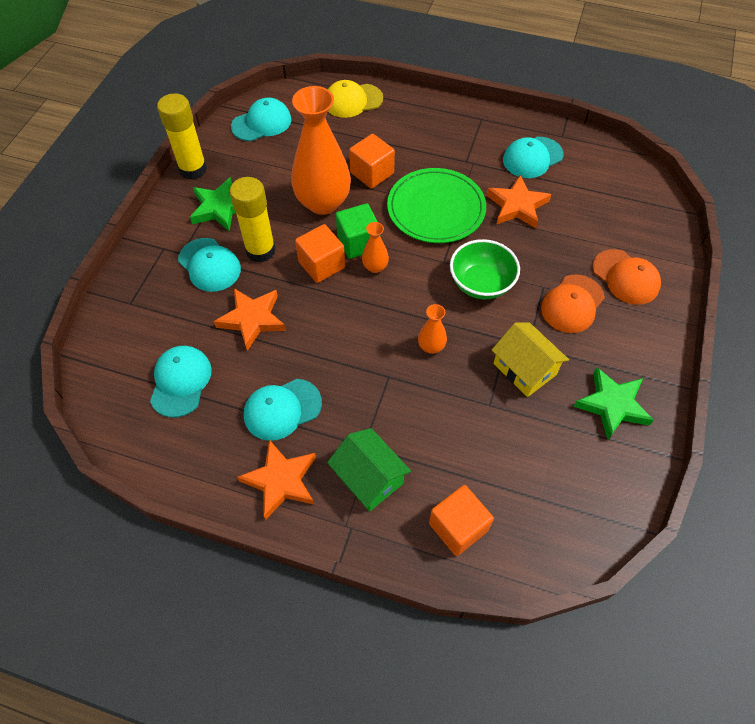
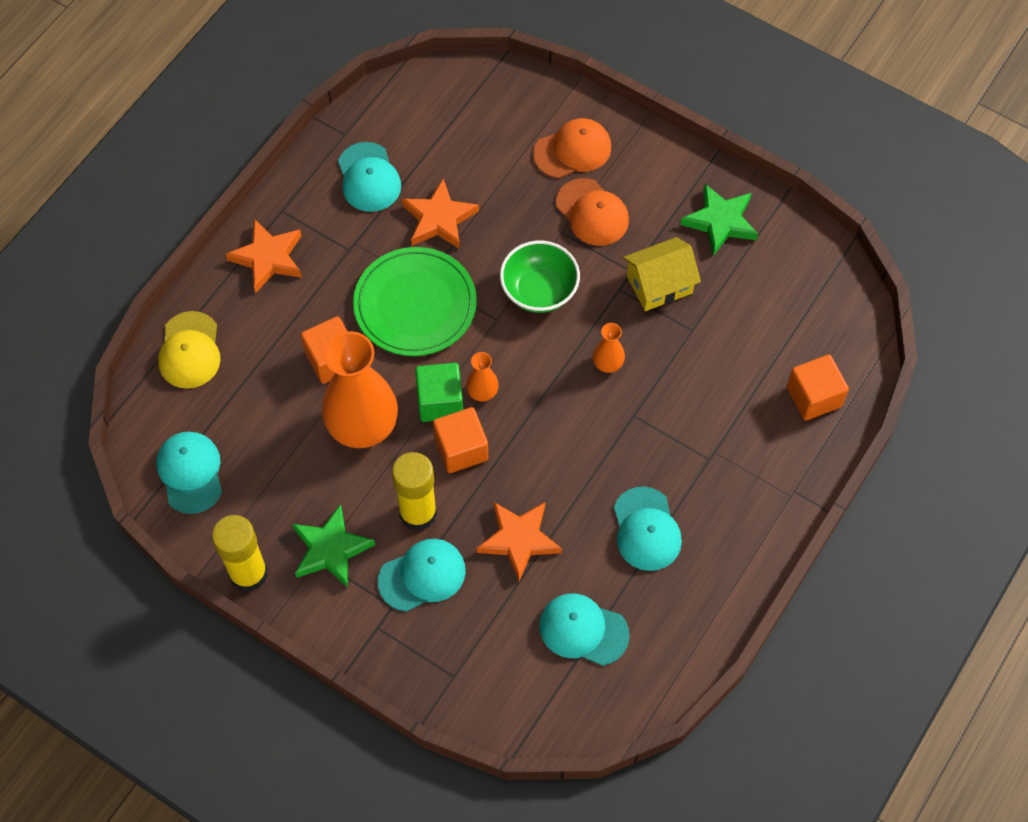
camera: 75 degrees left, 5 degrees up
orange star [237,440,316,520] -> orange star moved to [226,219,302,293]
green house [327,428,411,512] -> none

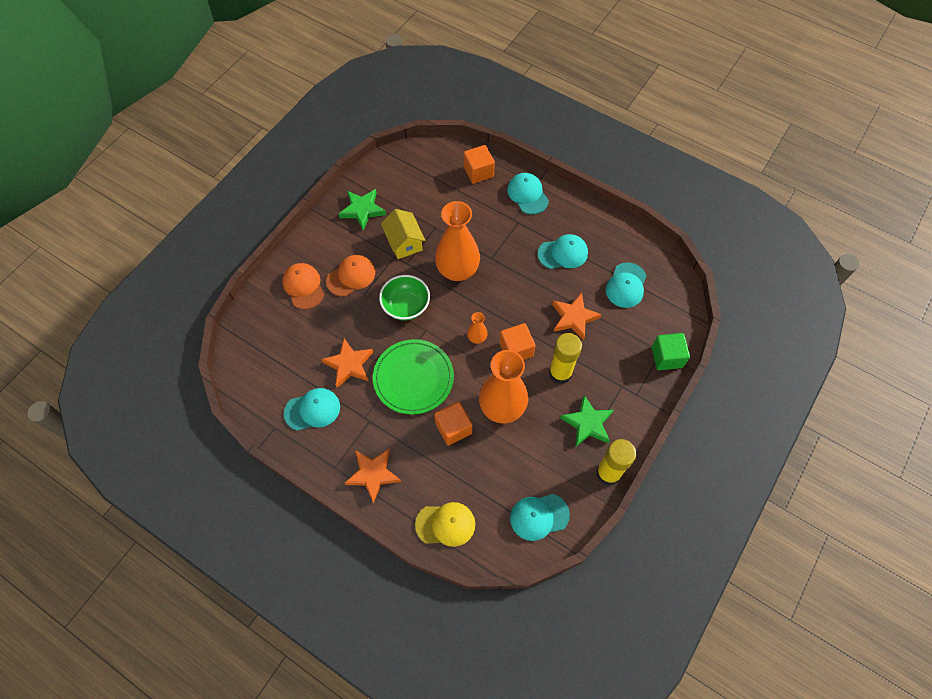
camera: 90 degrees left, 0 degrees up
turquoise cap [378,539,466,612] -> turquoise cap moved to [507,173,549,214]
green cube [415,363,463,422] -> green cube moved to [652,333,690,370]
orange vase [593,323,625,373] -> orange vase [435,201,480,281], size x2.29

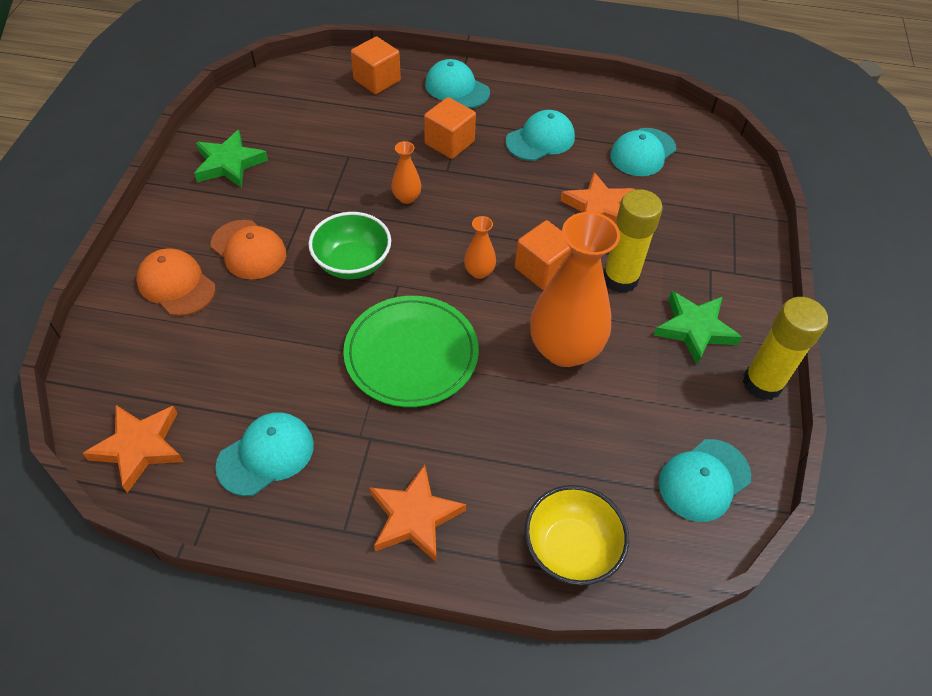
camera: 25 degrees left, 10 degrees down
orange star [321,338,373,388] -> orange star moved to [83,405,184,493]
orange cap [326,255,375,297] -> orange cap turned 105 degrees clockwise [211,220,286,279]
yellow house [381,209,426,259] -> none
yellow cap [415,502,475,547] -> yellow bowl [525,485,629,585]
orange cube [434,402,472,446] -> orange cube moved to [424,97,476,159]
orange vase [435,201,480,281] -> orange vase [391,141,421,204], size x0.44
turquoise cap [606,263,646,308] -> turquoise cap turned 45 degrees clockwise [610,128,676,176]
green cube [652,333,690,370] -> none

